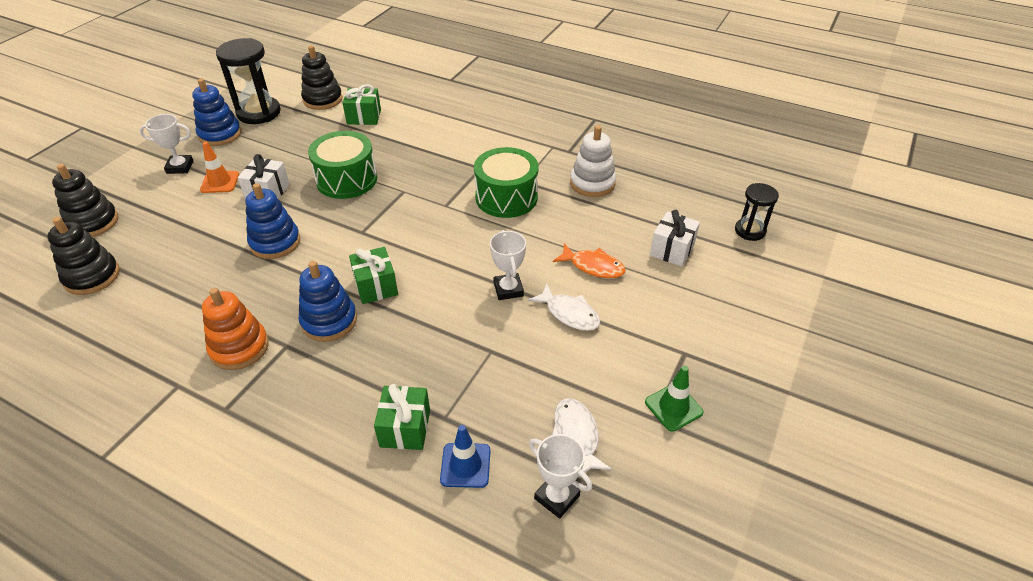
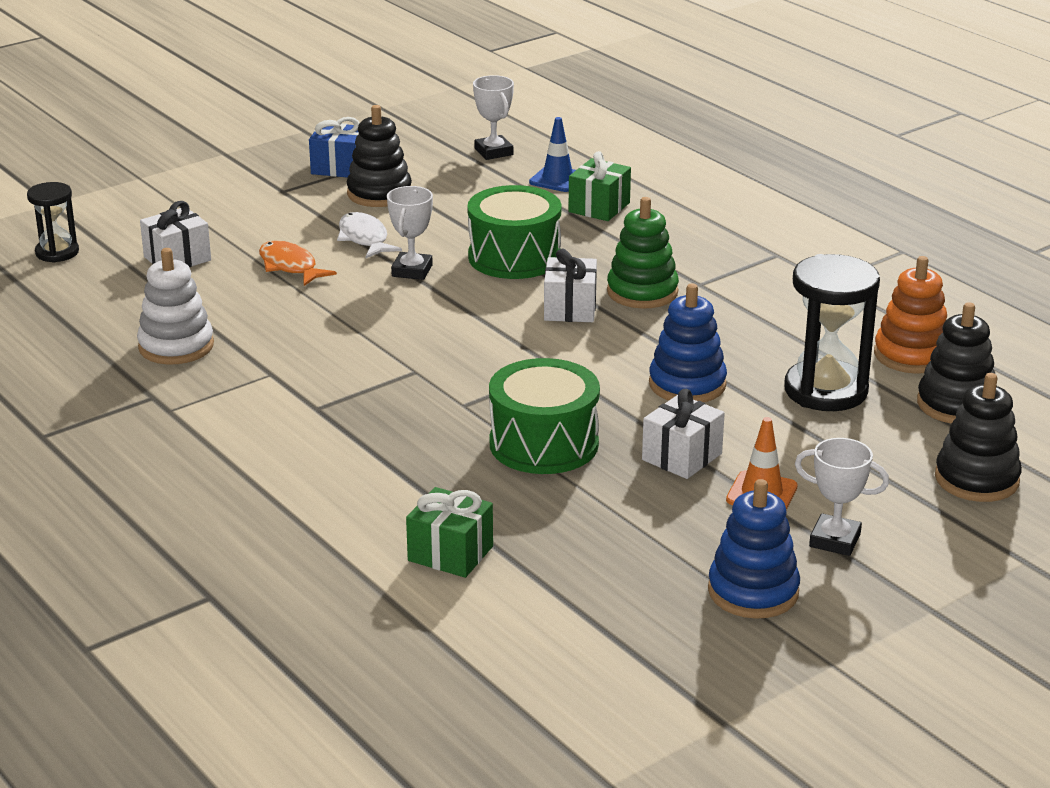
camera: 155 degrees left, 15 degrees down
orange stacking toy [202,288,269,370] -> orange stacking toy moved to [874,256,947,374]
black hourglass [216,38,281,124] -> black hourglass moved to [784,254,880,411]
blue stacking toy [299,261,357,342] -> green stacking toy [607,197,679,309]
black stacking toy [301,45,342,110] -> black stacking toy moved to [347,105,412,207]
green gift [349,247,398,304] -> white gift [544,249,597,322]
green drum [474,147,538,218] -> green drum moved to [467,185,561,279]
white fish [552,398,612,477] -> none
green traffic cone [645,366,704,432] -> blue gift [309,117,359,178]

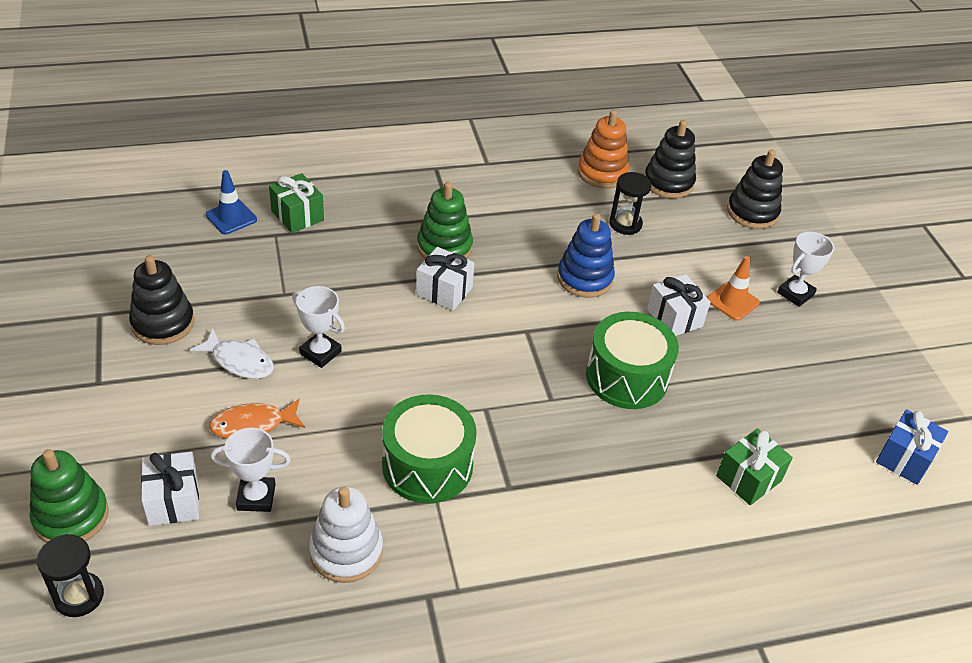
camera: 70 degrees left, 15 degrees up
blue gift [309,117,359,178] -> blue gift moved to [876,409,948,485]
white fish [337,212,402,258] -> white fish turned 150 degrees counterclockwise [190,329,274,379]
green drum [467,185,561,279] -> green drum moved to [382,394,477,504]
white trophy [473,75,514,160] -> white trophy moved to [211,428,291,512]
blue stacking toy [708,479,800,619] -> none
black hourglass [784,254,880,411] -> black hourglass [609,172,652,235], size x0.58
none -> green stacking toy [30,449,109,543]

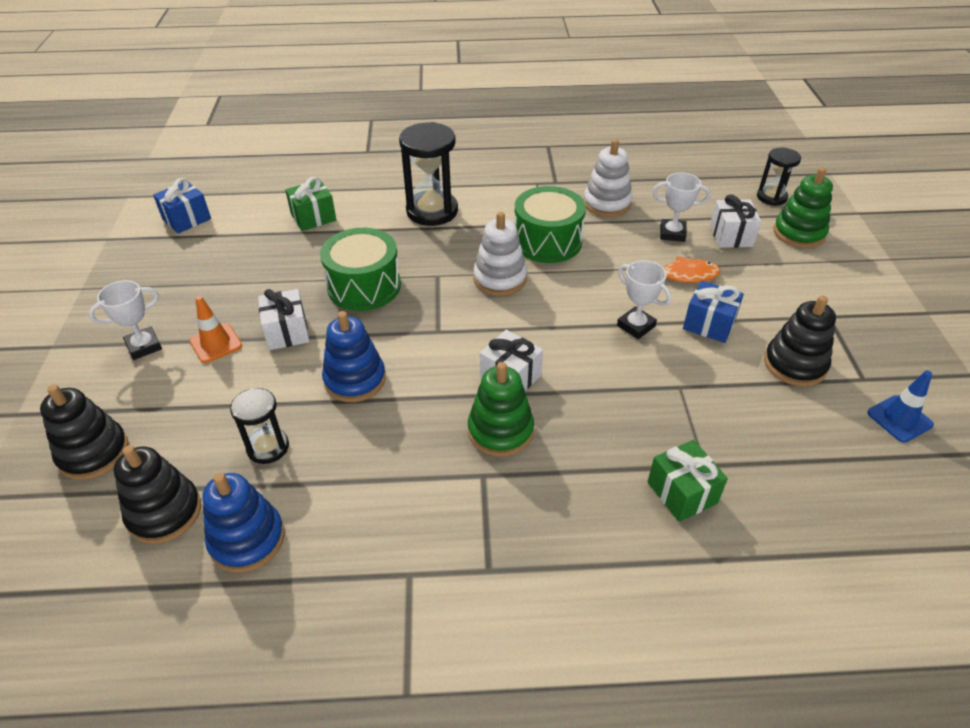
camera: 165 degrees left, 0 degrees up
white fish [190,329,274,379] -> blue gift [683,281,744,343]
blue traffic cone [206,170,257,234] -> blue traffic cone moved to [867,370,934,443]
orange stacking toy [578,110,629,189] -> blue stacking toy [202,473,285,573]
none -> black hourglass [399,122,458,226]
none -> white stacking toy [473,212,527,296]

